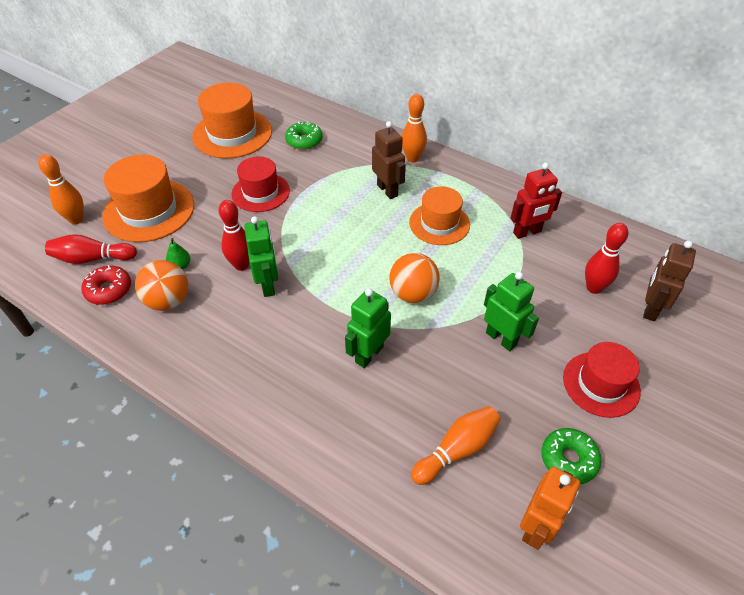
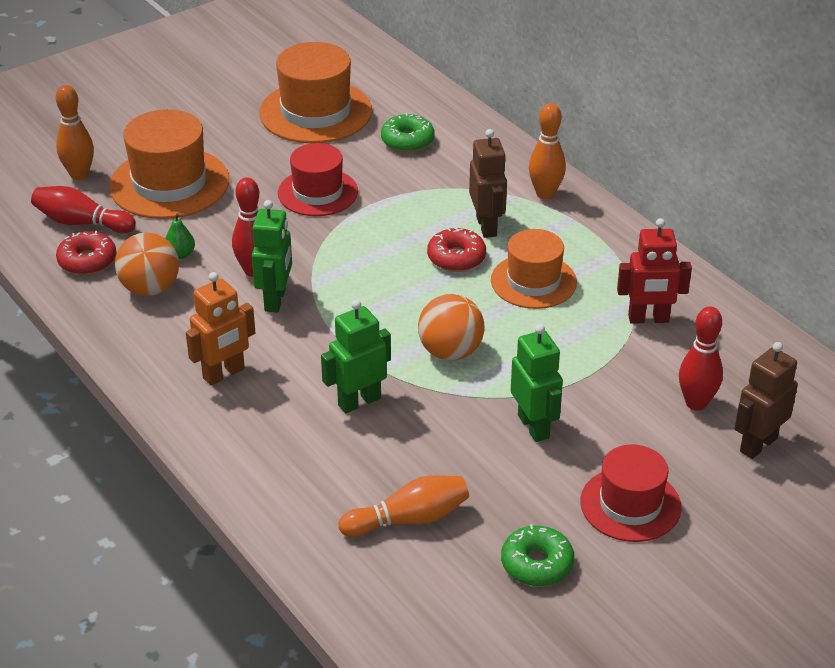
camera: 20 degrees right, 10 degrees down
orange robot [520,467,580,550] -> orange robot moved to [186,272,255,386]
none -> red donut [427,228,486,272]

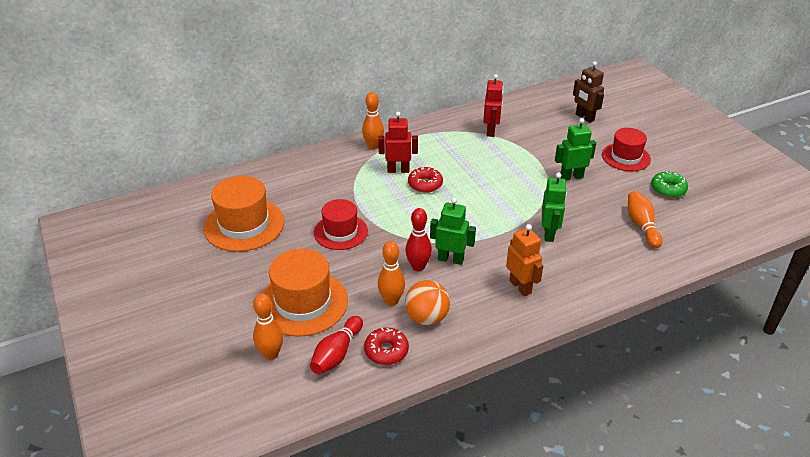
camera: 80 degrees left, 0 degrees up
green pear [166,213,195,259] -> orange bowling pin [378,241,405,306]
green robot [321,300,391,413] -> green robot turned 150 degrees counterclockwise [542,172,567,242]
green donut [381,113,435,152] -> none
orange ball [418,294,484,361] -> none
brown robot [469,129,507,238] -> red robot [378,112,418,173]
orange hat [491,229,577,309] -> none
red bowling pin [679,307,723,411] -> none

